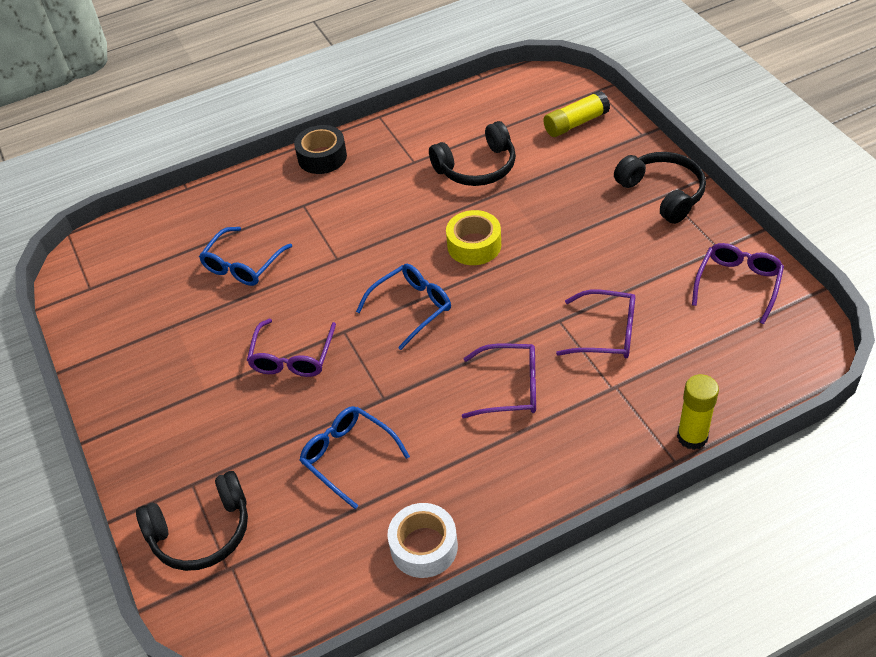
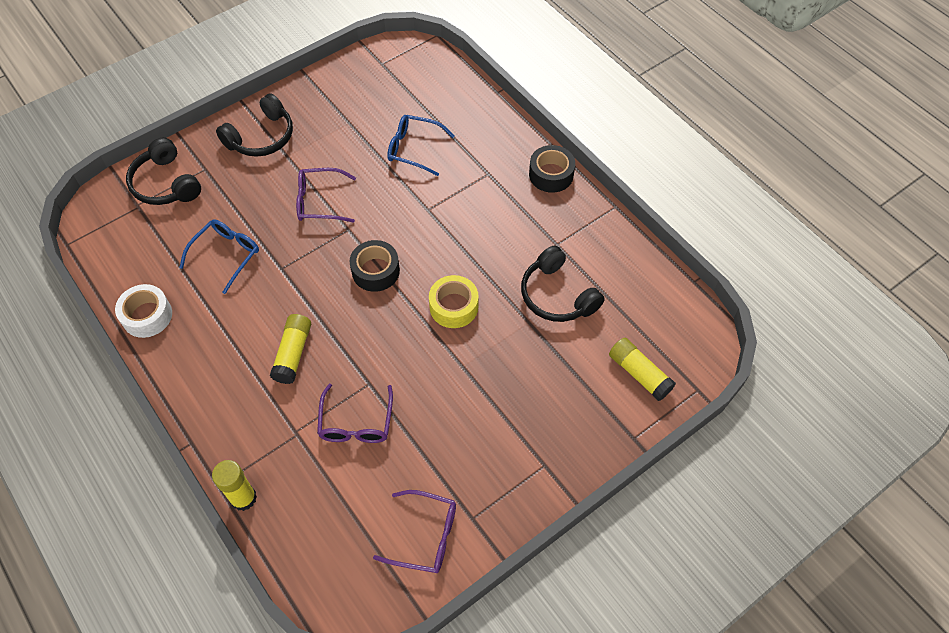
camera: 75 degrees right, 10 degrees up
blue glasses [356,264,451,350] -> black tape [350,240,400,292]
purple glasses [462,344,536,418] -> yellow glue stick [270,314,311,384]
black headphones [614,152,706,224] -> black headphones moved to [216,93,293,157]

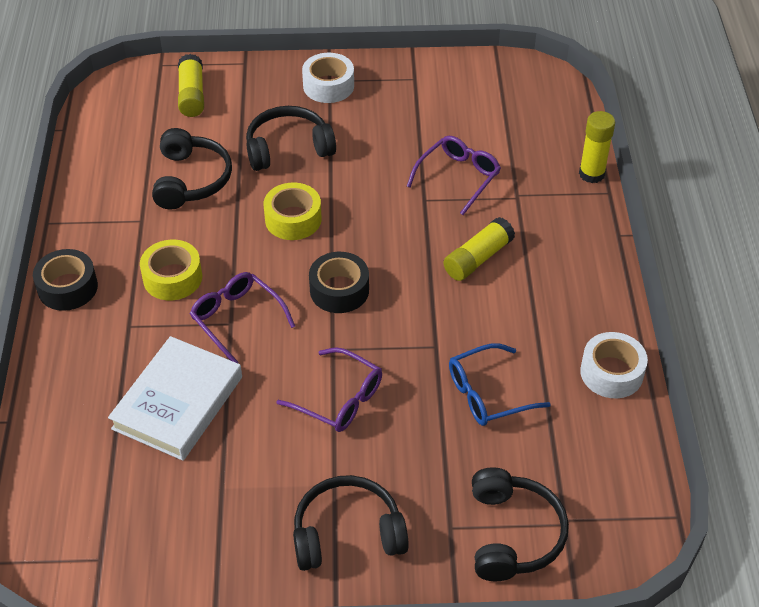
camera: 145 degrees left, 10 degrees down
purple glasses [373,490,456,573] -> purple glasses moved to [190,272,295,363]
blue glasses [387,115,454,176] -> white book [108,336,242,461]
none -> yellow tape [140,240,202,301]
none -> black headphones [246,106,336,171]
none -> white tape [302,53,354,103]

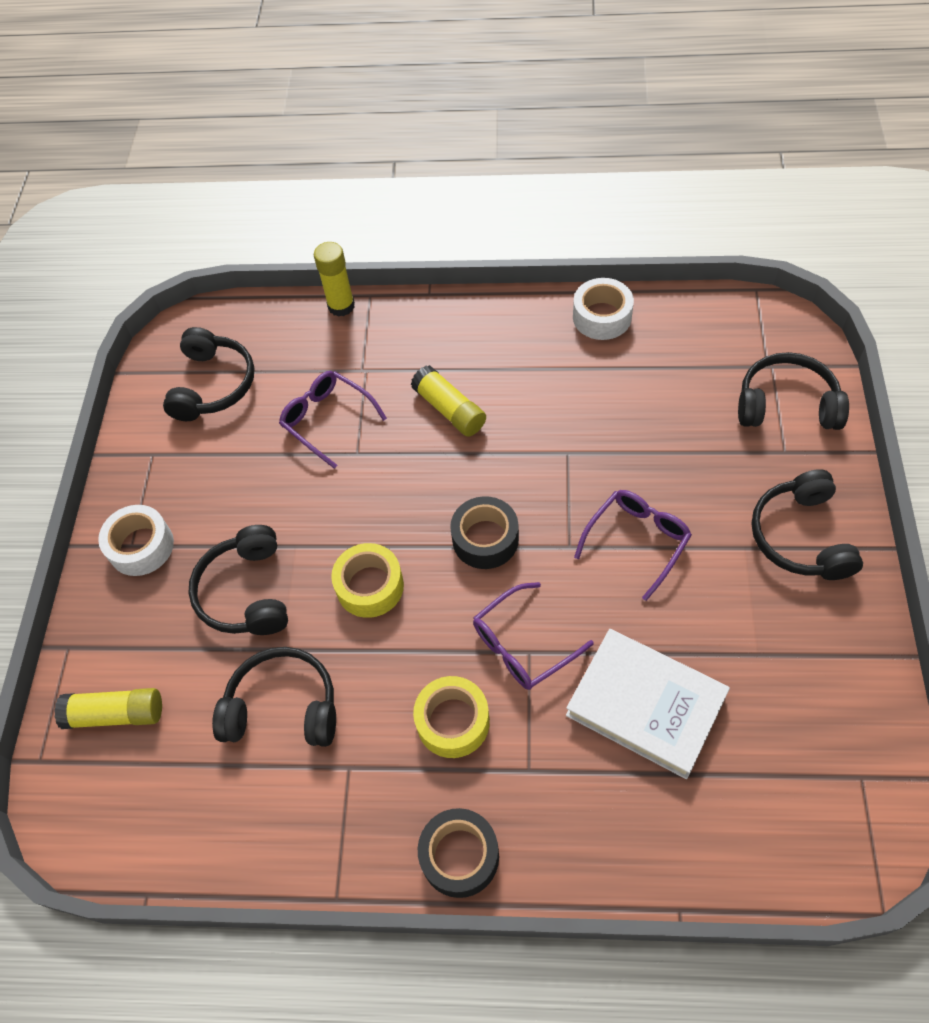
camera: 80 degrees left, 10 degrees up
blue glasses [449,343,551,426] -> none
none -> black headphones [163,327,254,421]

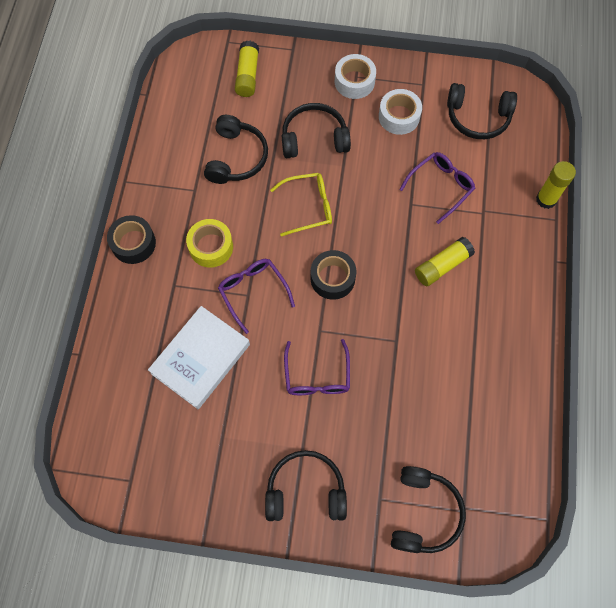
camera: 90 degrees right, 10 degrees up
yellow tape [331,543,404,618] -> yellow glasses [270,173,332,236]
white tape [573,278,634,340] -> white tape moved to [379,89,422,135]
purple glasses [574,490,692,601] -> purple glasses turned 45 degrees clockwise [284,339,350,395]

